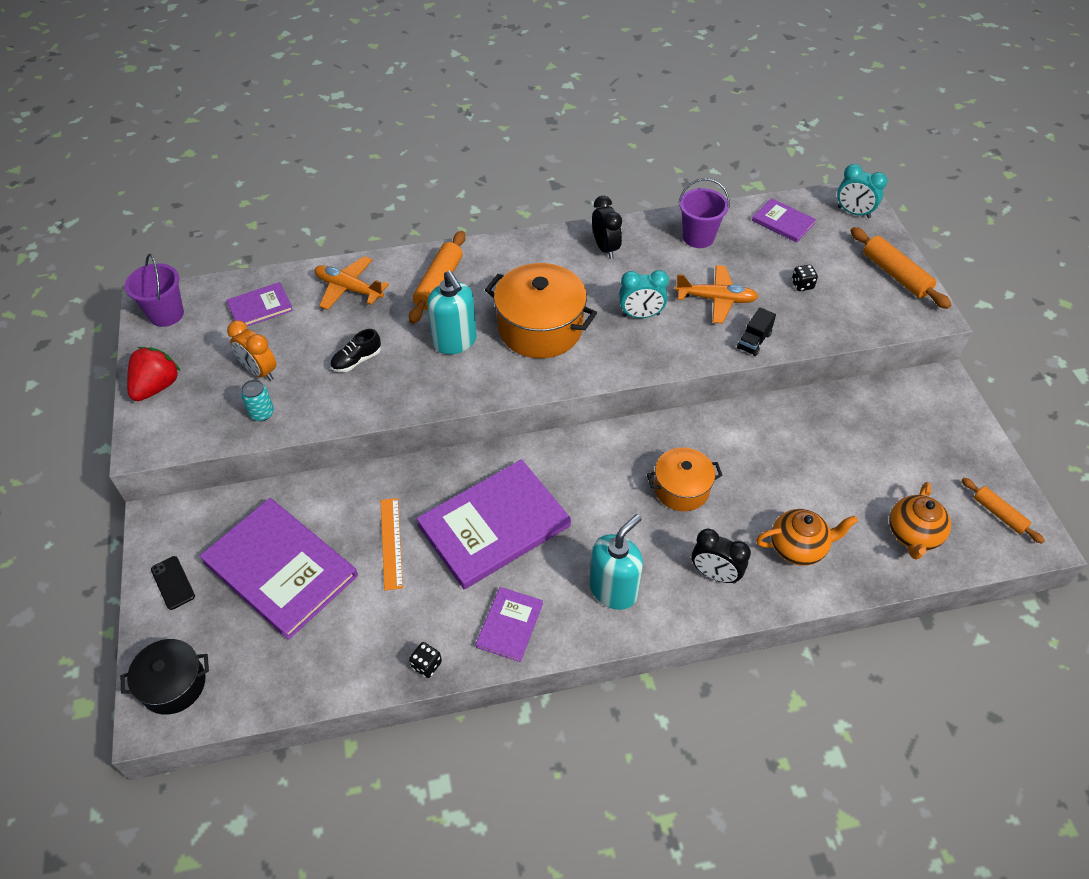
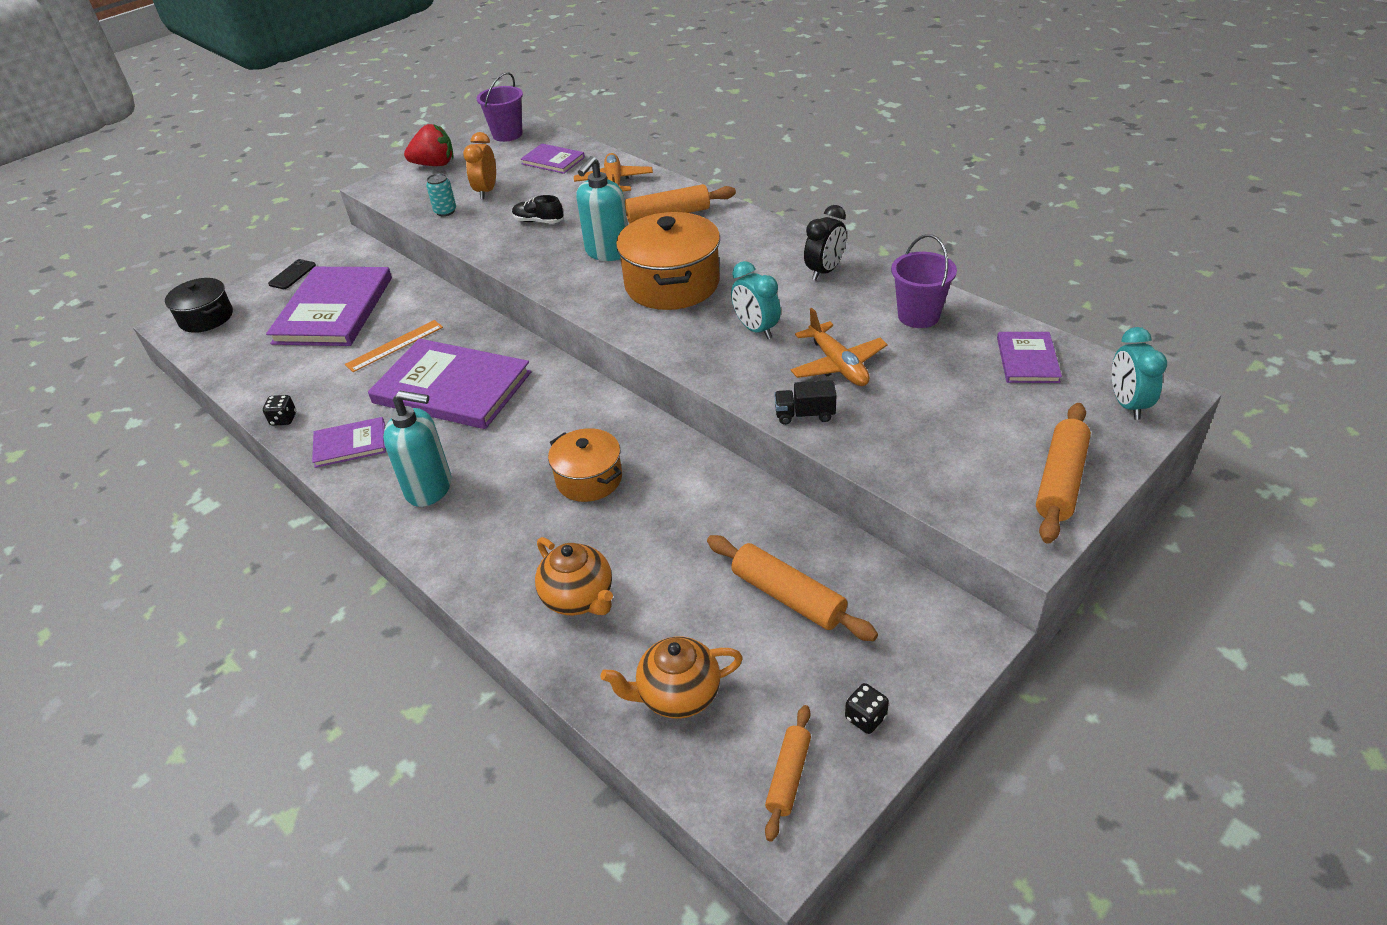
camera: 60 degrees right, 10 degrees down
black clock [691,529,751,583] -> none
black dice [792,265,818,291] -> black dice moved to [845,683,889,734]
none -> orange rolling pin [707,535,878,641]

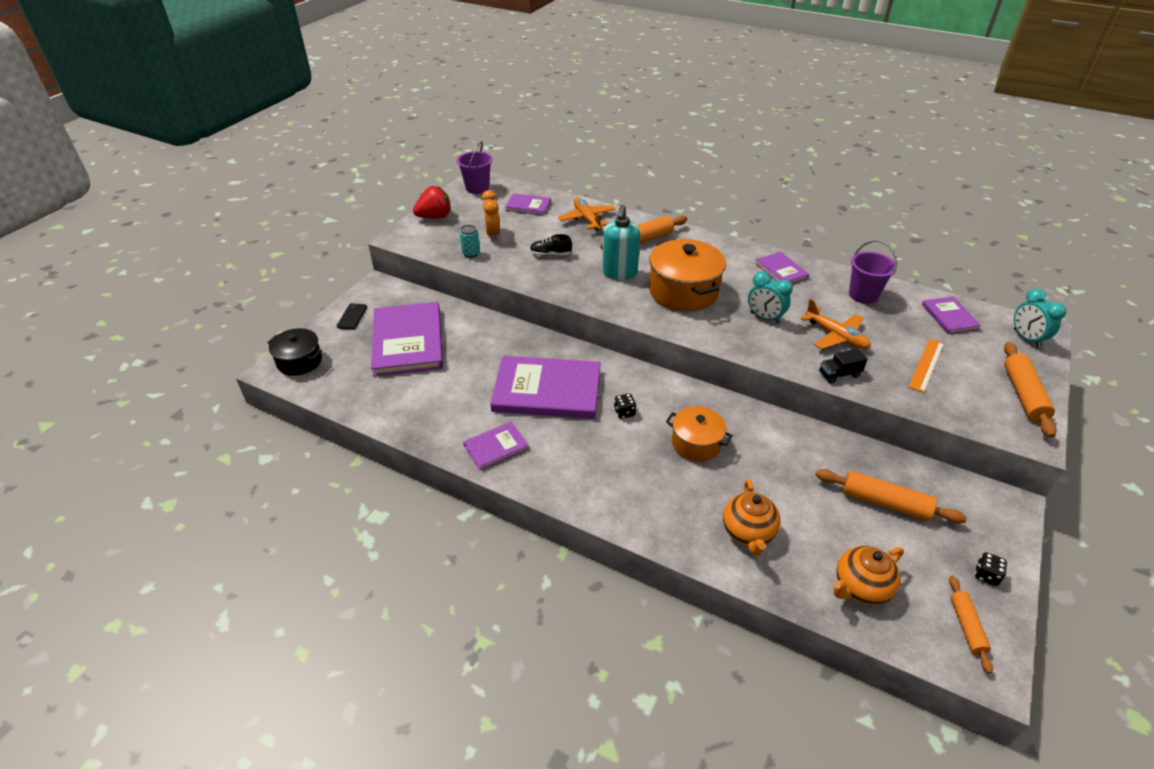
camera: 20 degrees left, 0 degrees up
black dice [263,395,296,426] -> black dice moved to [614,393,636,419]
orange ruler [345,320,443,372] -> orange ruler moved to [909,338,944,393]
turquoise soap dispenser [383,391,451,507] -> none
orange teapot [535,537,613,615] -> orange teapot turned 60 degrees clockwise [723,479,781,555]
black clock [804,205,847,281] -> purple book [755,252,809,284]

